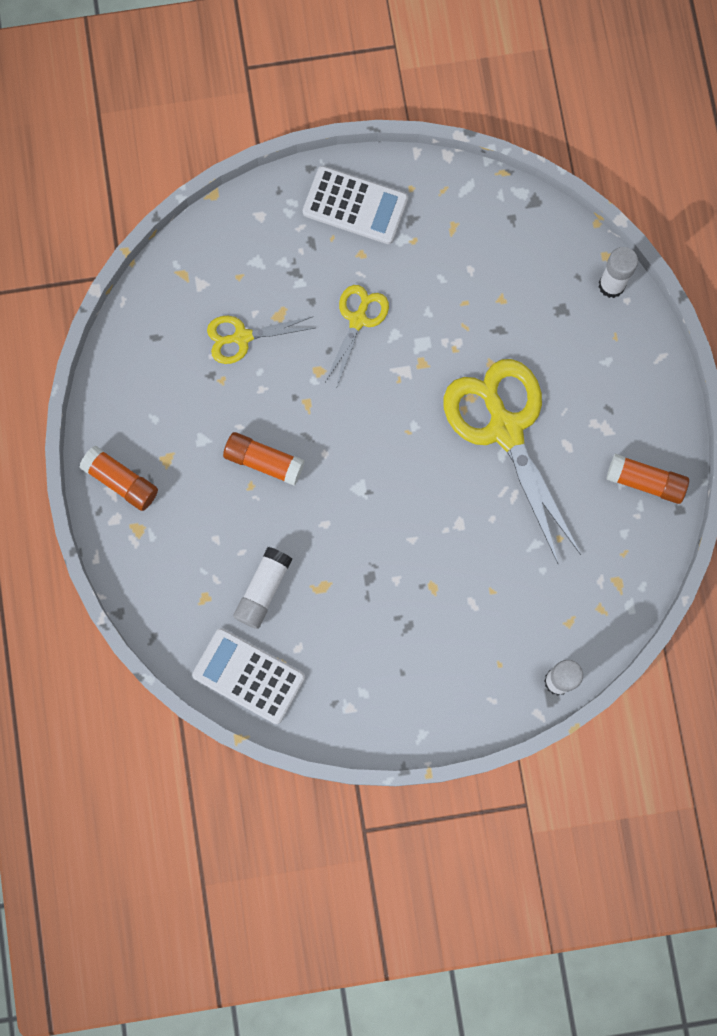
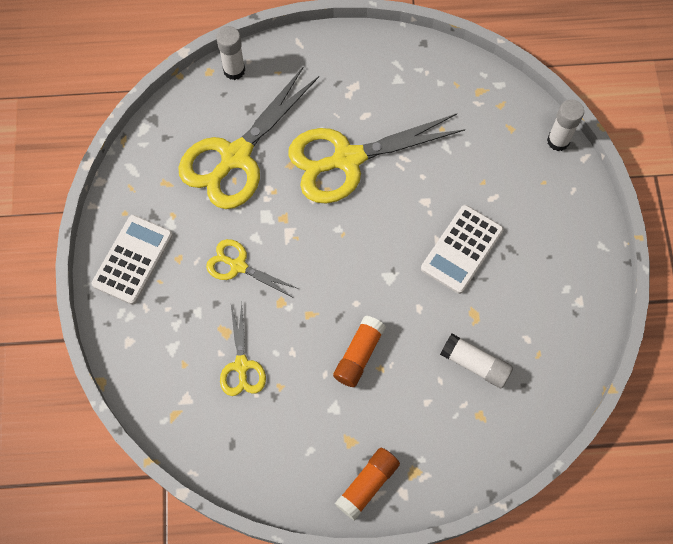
camera: 85 degrees left, 10 degrees down
white calculator [192,628,305,724] -> white calculator moved to [421,205,504,294]
orange glue stick [606,454,689,504] -> none
none -> yellow scissors [178,66,319,209]

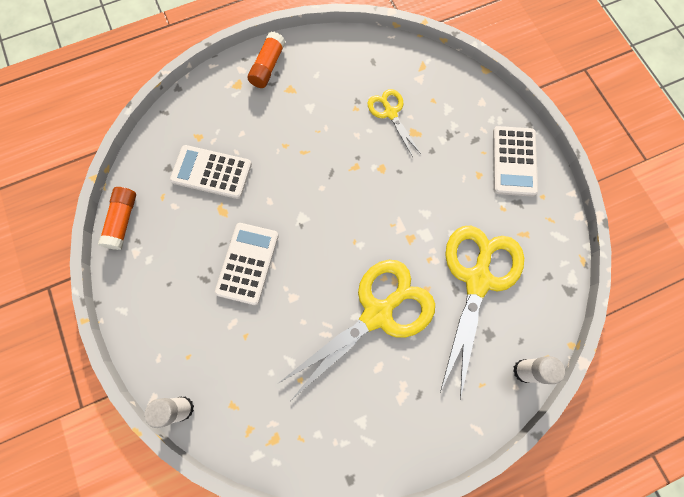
camera: 160 degrees right, 5 degrees up
yellow scissors [206,239,298,297] -> none
orange glue stick [333,316,386,387] -> orange glue stick moved to [98,187,136,250]
white glue stick [440,334,513,388] -> white calculator [170,145,252,199]

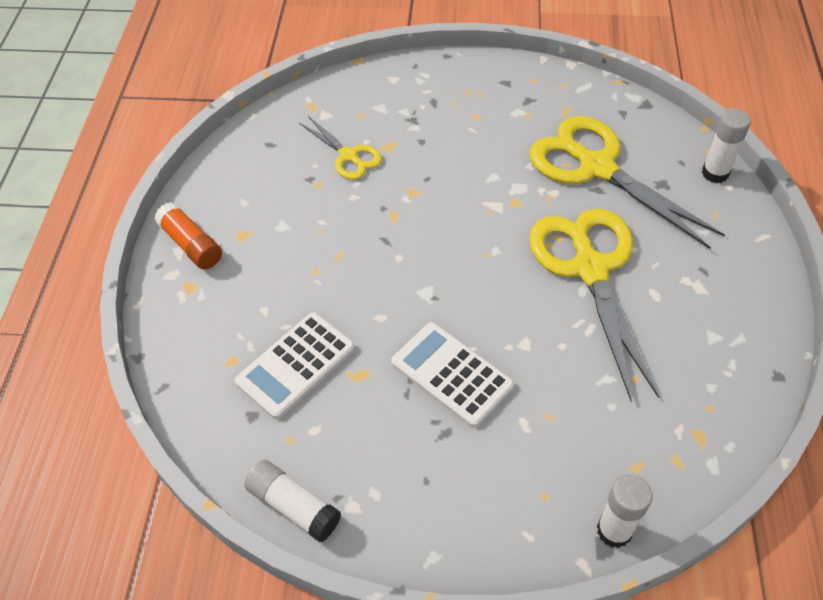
camera: 60 degrees left, 20 degrees down
orange glue stick [98,187,136,250] -> white glue stick [244,460,341,542]
yellow scissors [368,89,421,157] -> yellow scissors turned 135 degrees counterclockwise [299,116,382,180]
white calculator [493,126,538,197] -> none

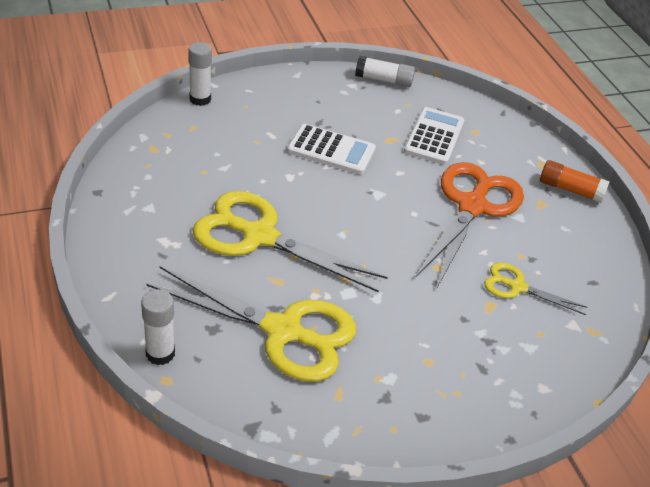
camera: 150 degrees right, 10 degrees down
yellow scissors [529,208,659,401] -> yellow scissors turned 150 degrees clockwise [193,191,388,292]
none -> orange scissors [415,162,524,288]

